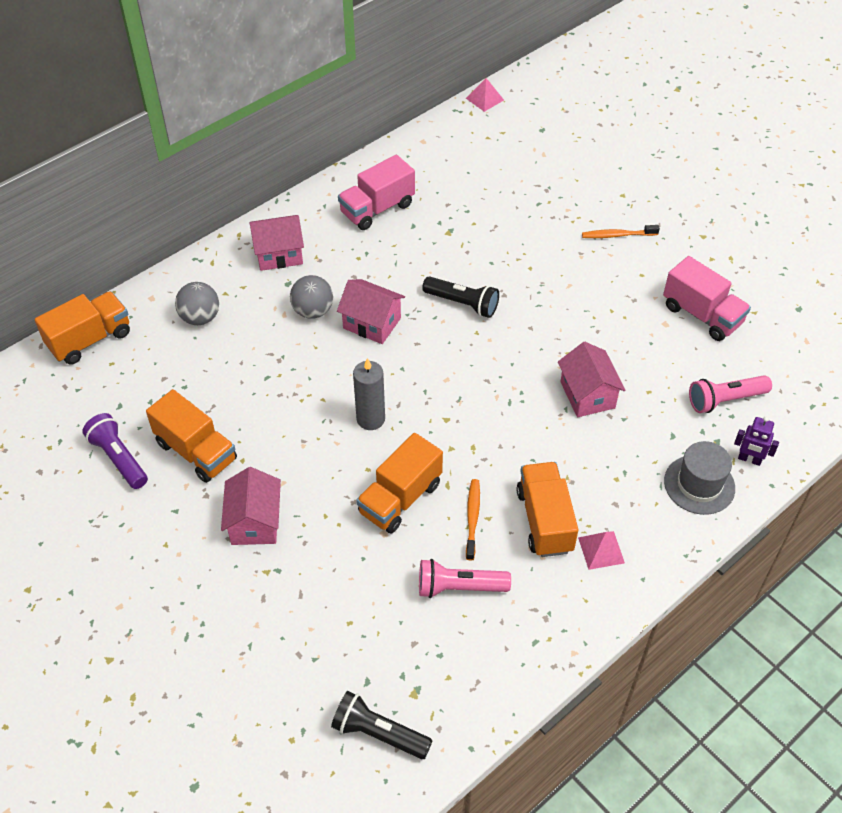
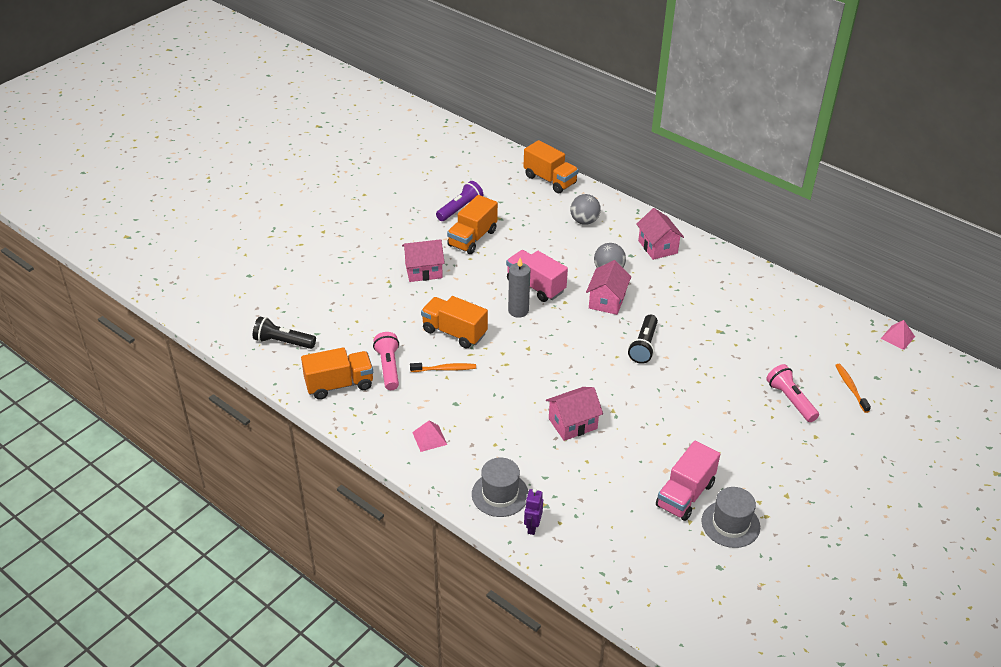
camera: 80 degrees right, 10 degrees down
black flashlight [331,691,433,759] -> black flashlight turned 90 degrees counterclockwise [253,317,316,349]
pink truck [338,155,415,230] -> pink truck moved to [506,250,568,302]
orange truck [516,462,579,557] -> orange truck moved to [301,347,373,400]
orange toothbrush [582,225,660,238] -> orange toothbrush moved to [835,364,871,413]
pink flashlight [689,375,772,413] -> pink flashlight moved to [766,364,819,422]
none -> grey hat [702,487,760,548]

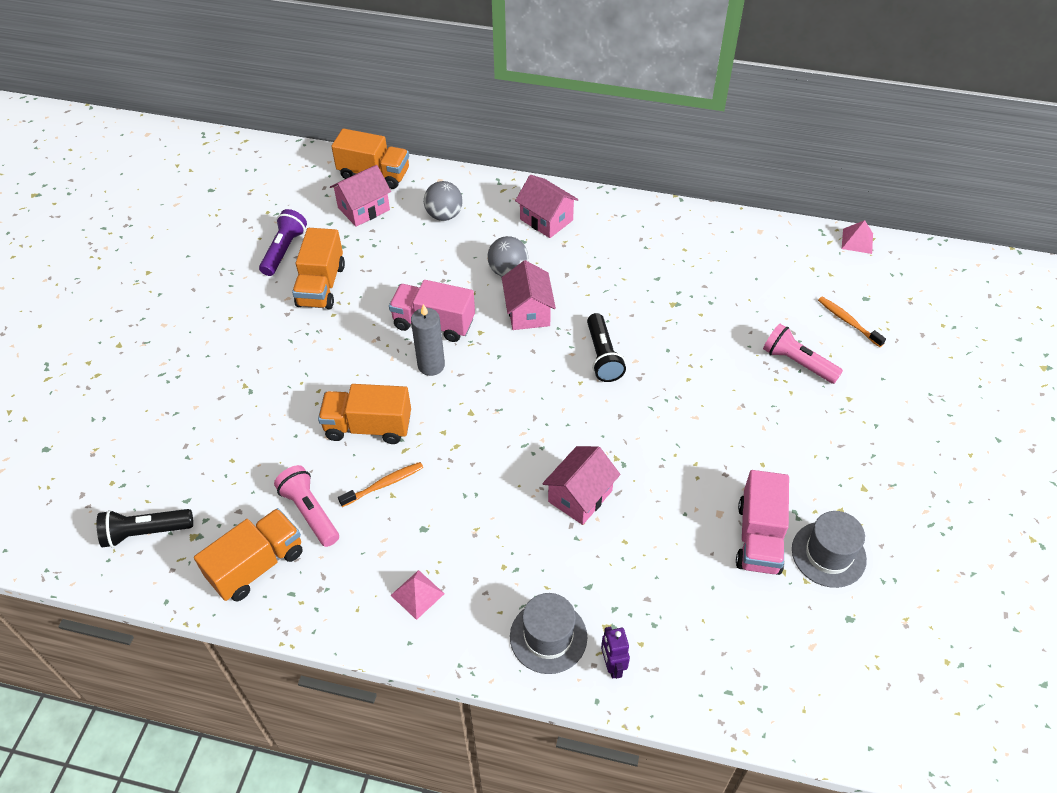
camera: 25 degrees left, 10 degrees up
pink house [402,239,445,282] -> pink house moved to [330,165,391,227]

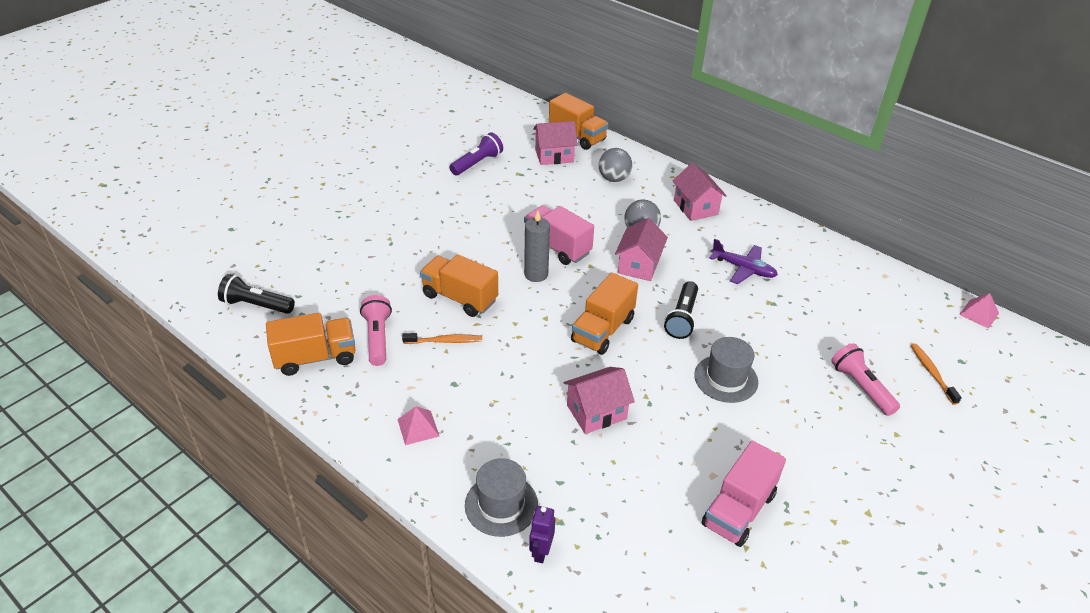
camera: 25 degrees right, 10 degrees down
orange truck [292,228,345,309] -> orange truck moved to [571,272,638,355]
grey hat [792,511,867,588] -> grey hat moved to [694,337,758,403]
none -> purple plane [709,239,778,284]

